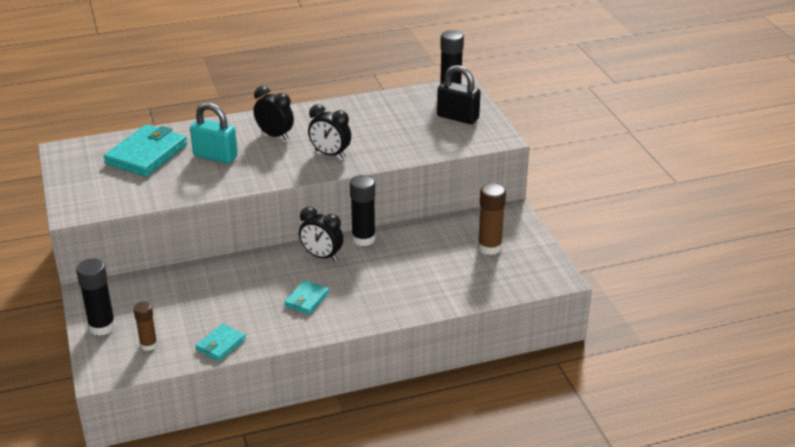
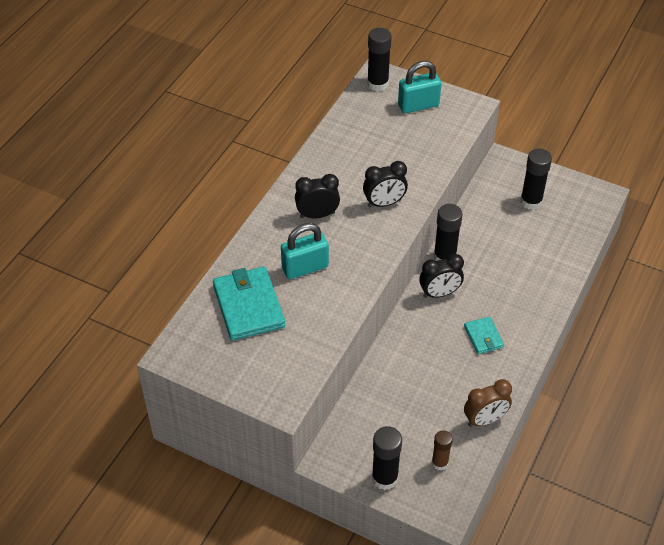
camera: 45 degrees left, 15 degrees up
turquoise wallet [195,323,246,361] -> brown clock [464,379,512,427]
black padlock [437,65,481,124] -> turquoise padlock [398,61,441,113]
brown glue stick [478,183,506,255] -> black glue stick [520,149,552,210]

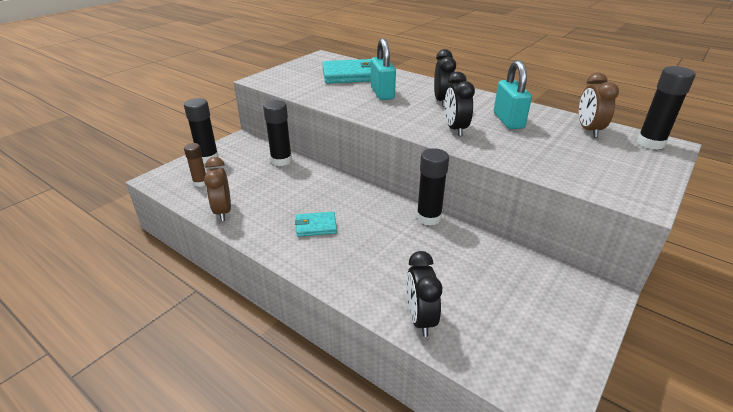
camera: 100 degrees right, 15 degrees down
turquoise padlock [398,61,441,113] -> turquoise padlock moved to [494,60,532,129]
black clock [419,254,464,298] -> black clock moved to [406,251,442,337]
black glue stick [520,149,552,210] -> black glue stick moved to [263,100,292,166]
none -> brown clock [579,72,619,137]

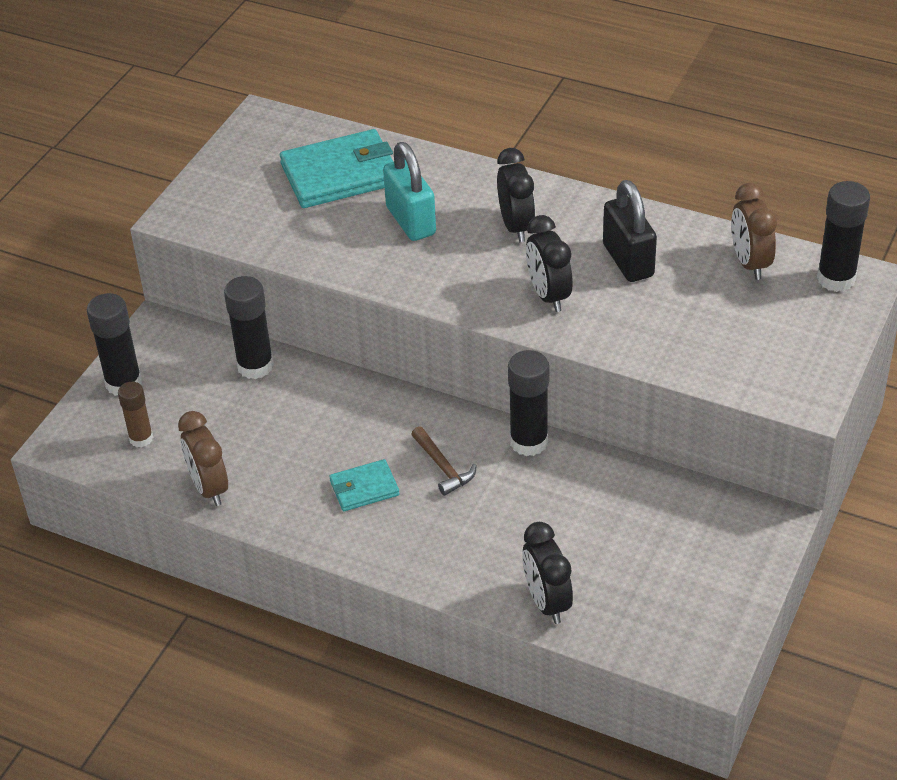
camera: 10 degrees left, 10 degrees up
turquoise padlock [494,60,532,129] -> black padlock [603,180,657,282]
none -> brown hammer [411,426,477,496]

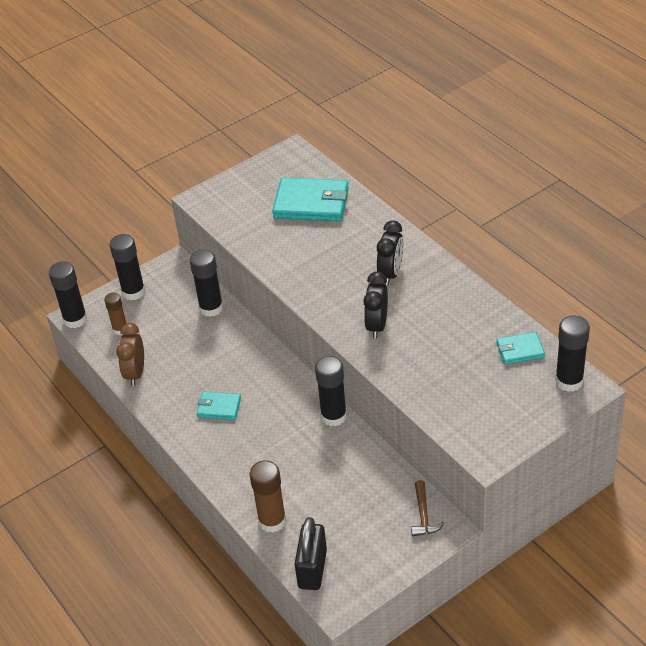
camera: 30 degrees right, 0 degrees up
turquoise padlock [383,142,436,241] -> none
brown hammer [411,426,477,496] -> brown hammer moved to [411,480,444,536]
black clock [522,522,573,624] -> brown glue stick [250,460,286,533]
black padlock [603,180,657,282] -> black padlock moved to [295,517,327,590]
brown clock [731,183,777,280] -> turquoise wallet [496,332,545,364]
none -> black glue stick [49,261,88,328]

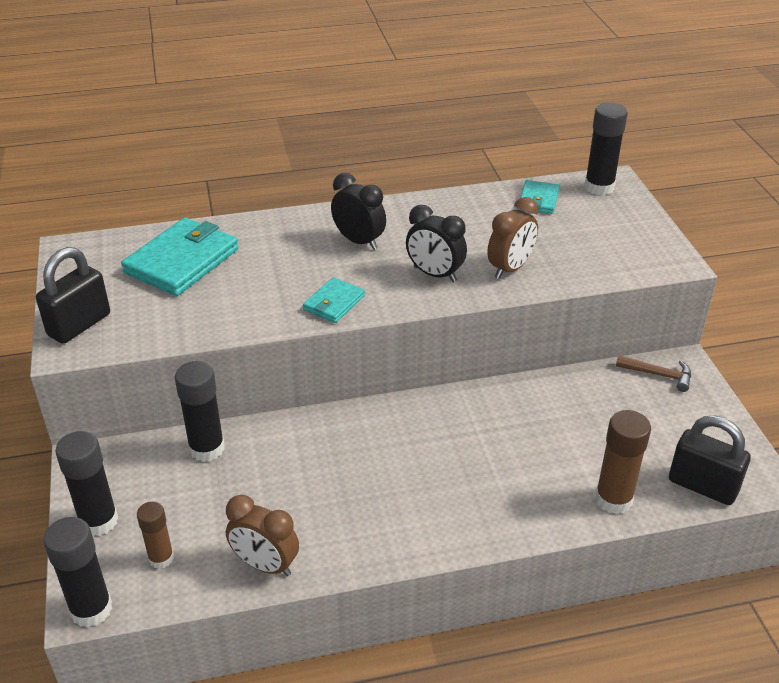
camera: 70 degrees left, 5 degrees down
turquoise wallet [197,392,241,420] -> turquoise wallet moved to [303,277,365,323]
black glue stick [315,356,347,426] -> none
none -> black padlock [36,247,110,344]
none -> brown clock [487,197,538,279]

